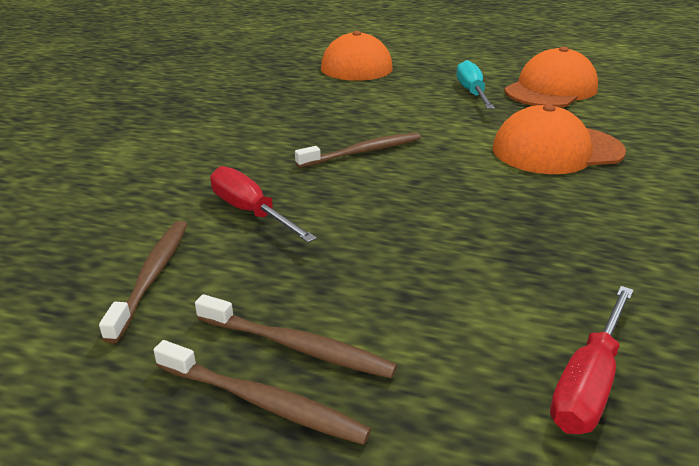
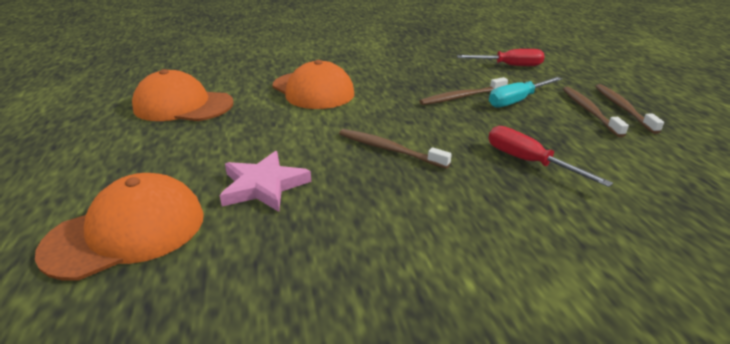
camera: 120 degrees left, 0 degrees up
brown toothbrush [99,221,188,343] -> brown toothbrush moved to [420,77,508,105]
red screwdriver [210,166,317,243] -> red screwdriver turned 120 degrees clockwise [488,126,613,187]
turquoise screwdriver [457,60,495,109] -> turquoise screwdriver moved to [489,77,562,108]
none -> pink star [219,151,311,212]

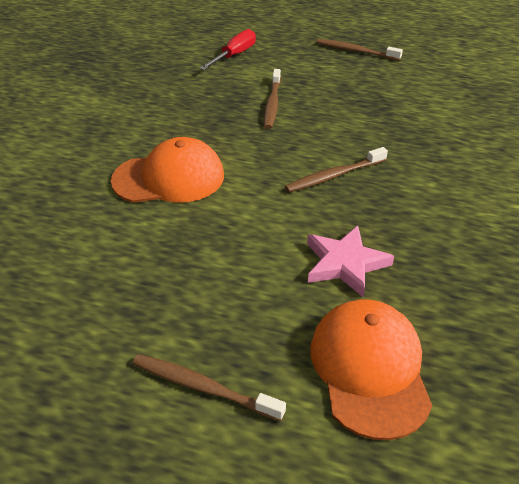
camera: 60 degrees left, 10 degrees up
orange cap [132,69,233,121] -> none
red screwdriver [488,126,613,187] -> none
turquoise screwdriver [489,77,562,108] -> none
brown toothbrush [563,87,629,137] -> brown toothbrush moved to [133,354,286,421]

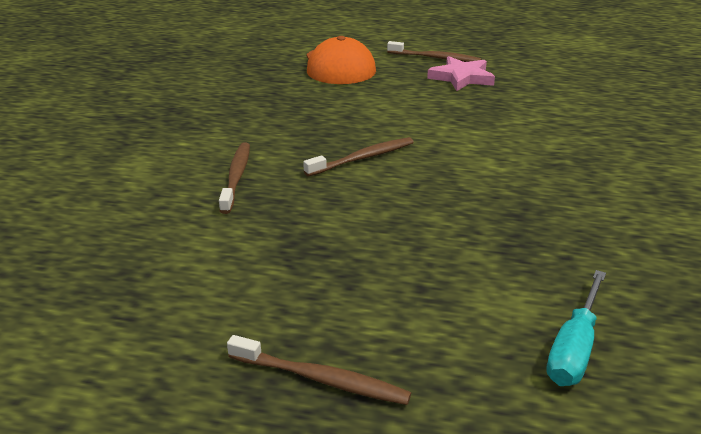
camera: 175 degrees right, 10 degrees down
orange cap [111,137,224,203] -> none
red screwdriver [199,29,256,70] -> turquoise screwdriver [546,270,606,386]
brown toothbrush [264,69,281,129] -> brown toothbrush moved to [219,142,250,214]
pink star [307,226,394,297] -> pink star moved to [427,56,495,91]

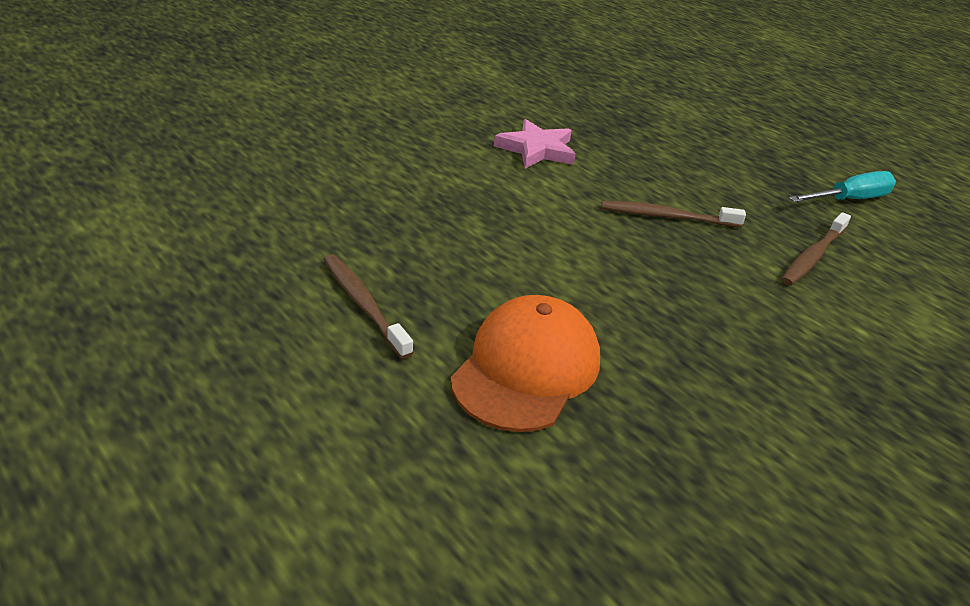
camera: 145 degrees left, 5 degrees up
brown toothbrush [227,335,411,405] -> none
pink star [427,56,495,91] -> pink star moved to [494,119,576,169]
turquoise screwdriver [546,270,606,386] -> turquoise screwdriver moved to [789,171,896,202]

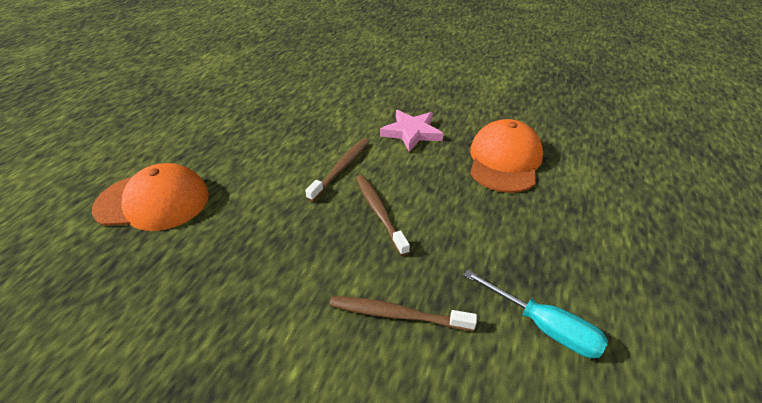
camera: 65 degrees right, 5 degrees up
brown toothbrush [324,254,413,359] -> brown toothbrush moved to [305,139,369,202]
none -> orange cap [470,119,543,193]

